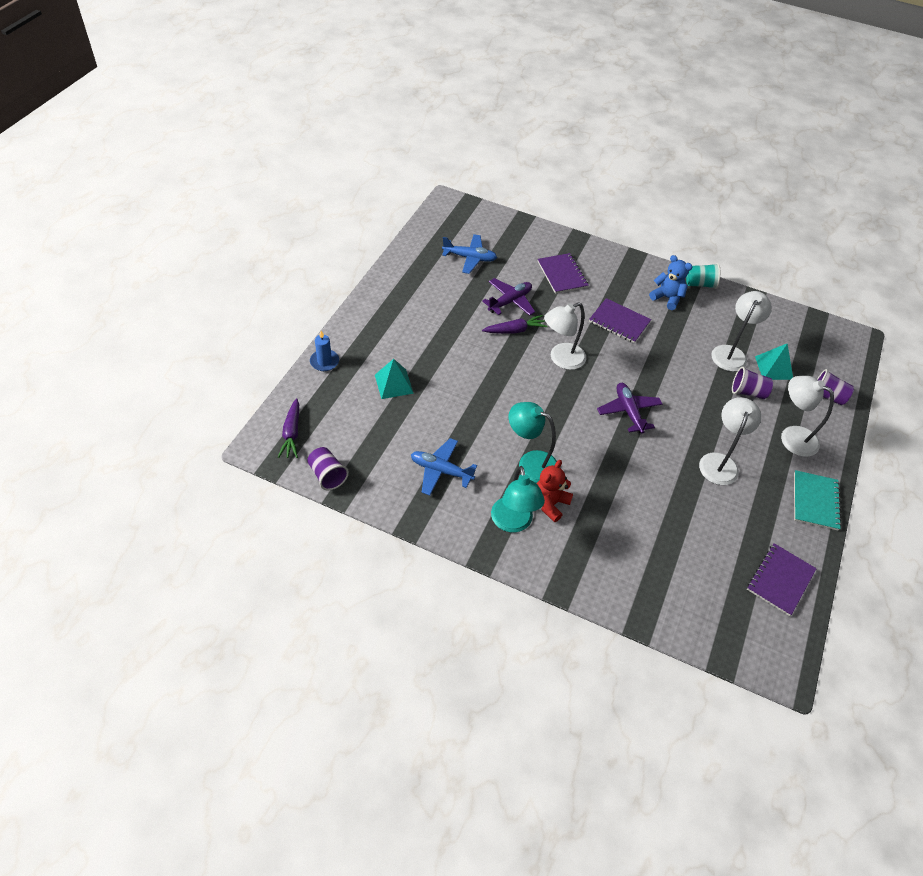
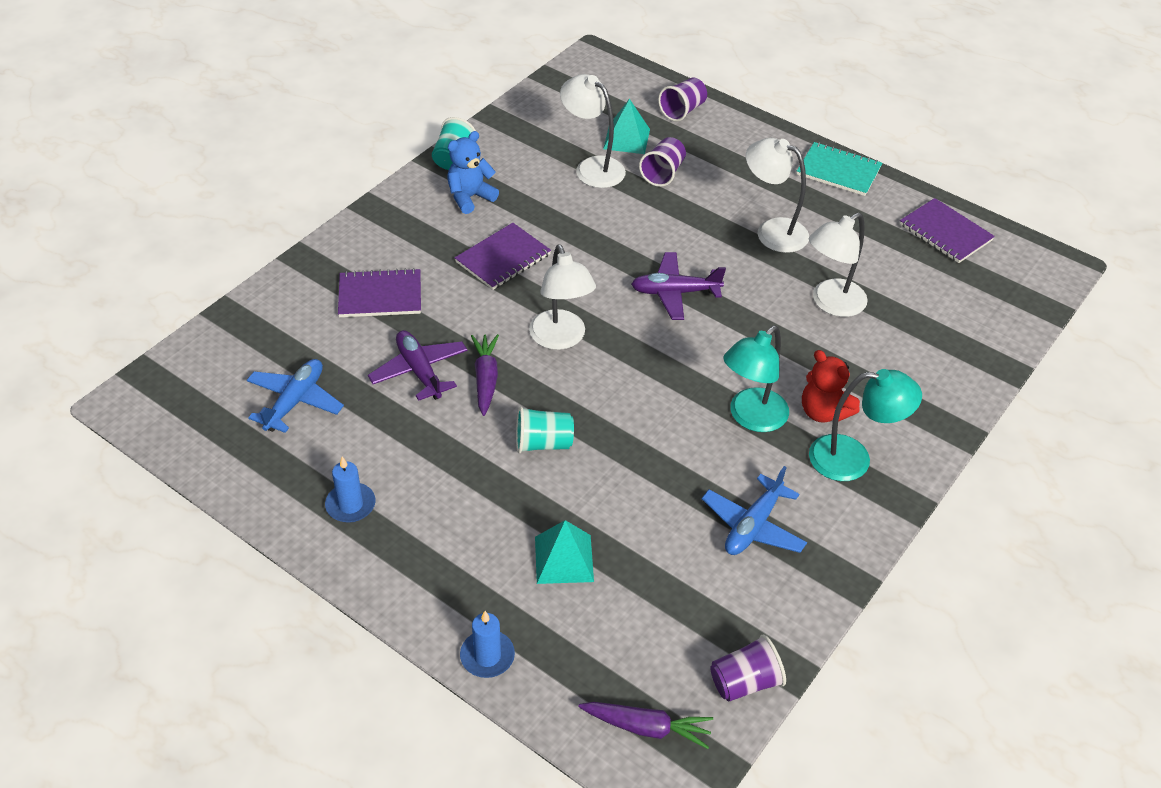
camera: 75 degrees left, 5 degrees down
white lamp [781,376,834,457] -> white lamp moved to [809,213,868,317]
none -> blue candle [325,457,376,523]
none -> turquoise cup [516,406,574,453]

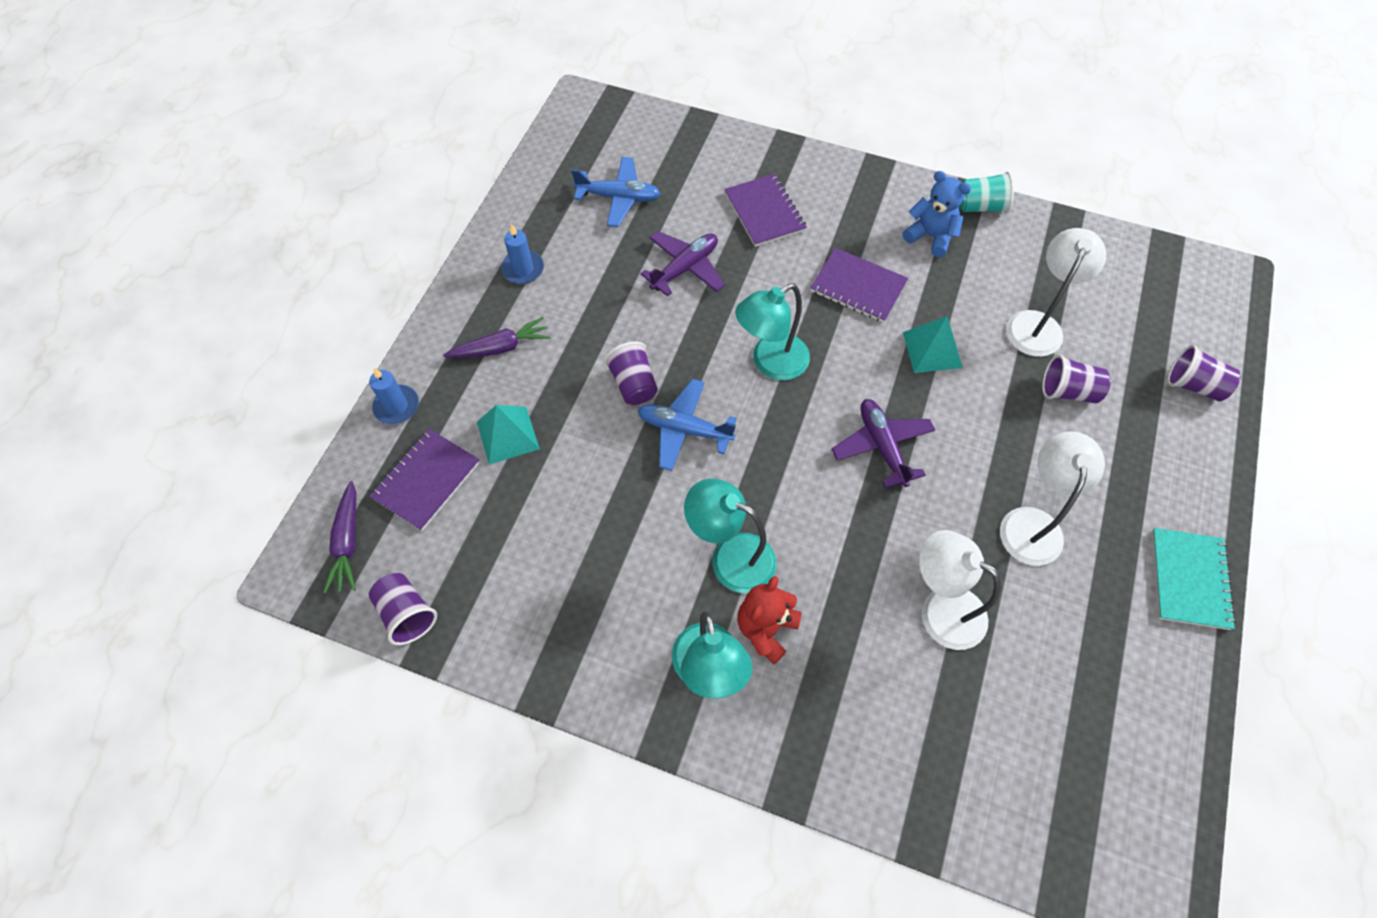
camera: 75 degrees right, 15 degrees up
purple carrot [471,334,499,416] -> purple carrot moved to [443,317,551,358]
turquoise cup [516,406,574,453] -> purple cup [604,341,658,405]
white lamp [529,244,596,350] -> turquoise lamp [735,283,810,380]
turquoise pyramid [603,99,650,154] -> turquoise pyramid moved to [903,316,963,373]
blue plane [702,466,807,555] -> blue plane moved to [638,379,737,471]
purple notebook [900,198,995,263] -> purple notebook moved to [370,429,480,531]

